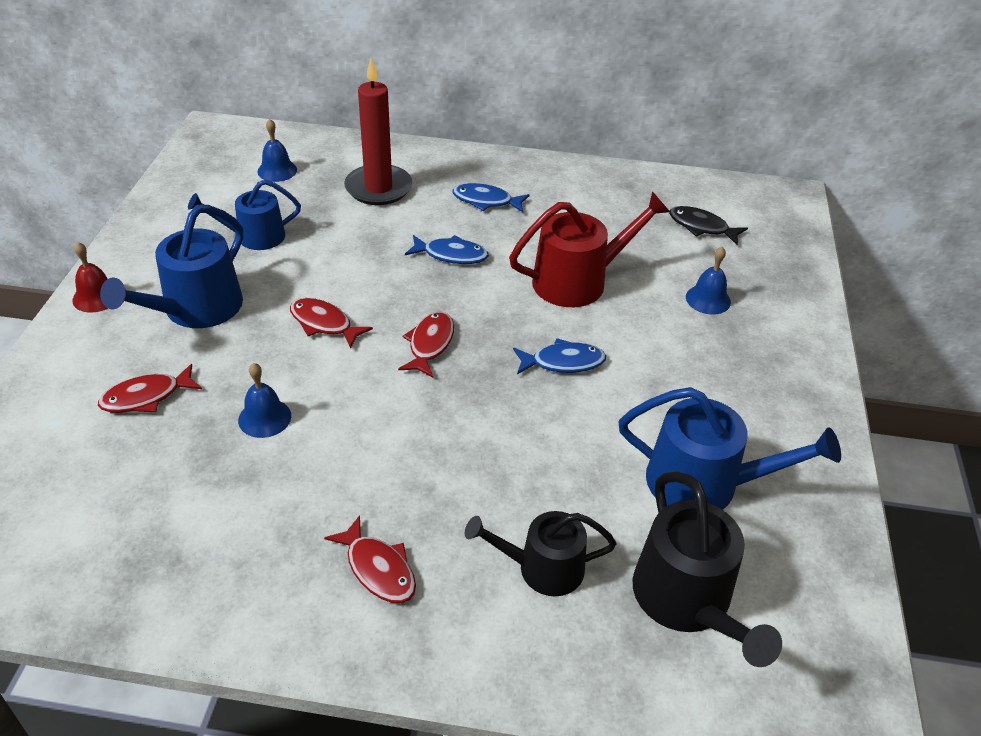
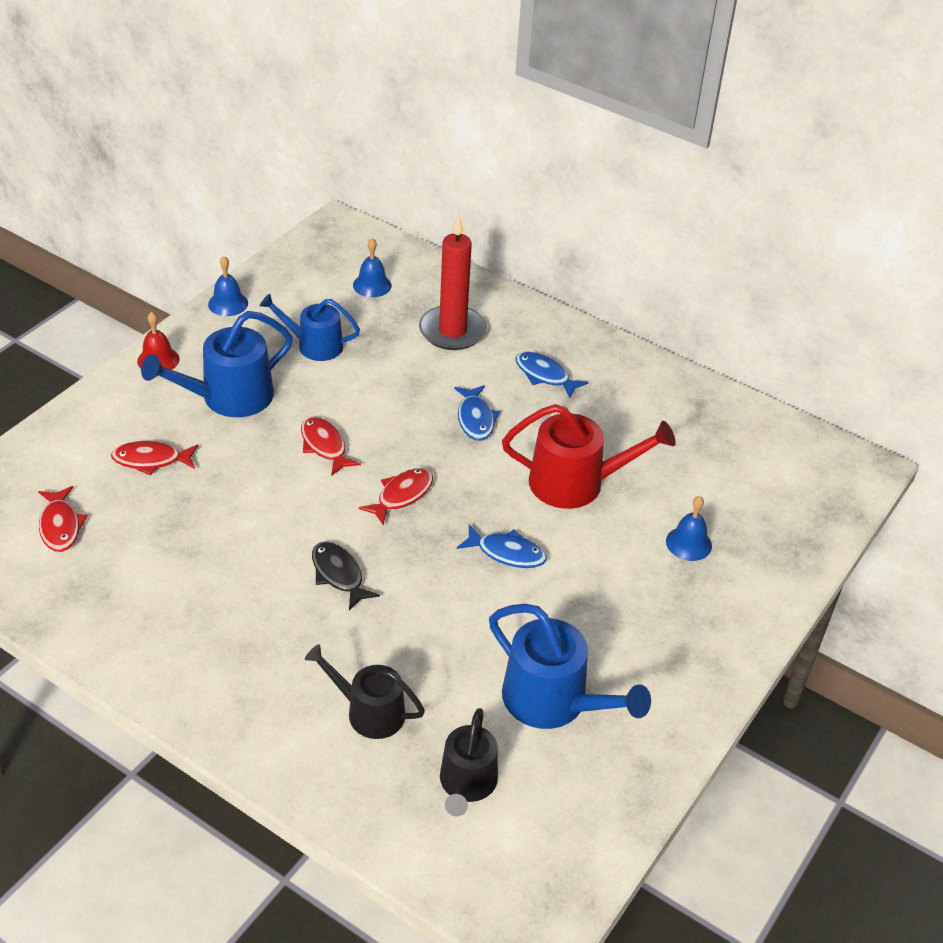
camera: 25 degrees right, 0 degrees up
blue bell [238,363,291,438] -> blue bell moved to [208,256,248,316]
red fish [324,515,416,603] -> red fish moved to [38,486,88,552]
blue fish [405,235,489,264] -> blue fish turned 45 degrees clockwise [454,385,500,441]
black watering can [633,472,782,667] -> black watering can [440,708,498,817], size x0.66
black fish [669,206,748,245] -> black fish moved to [312,541,380,610]

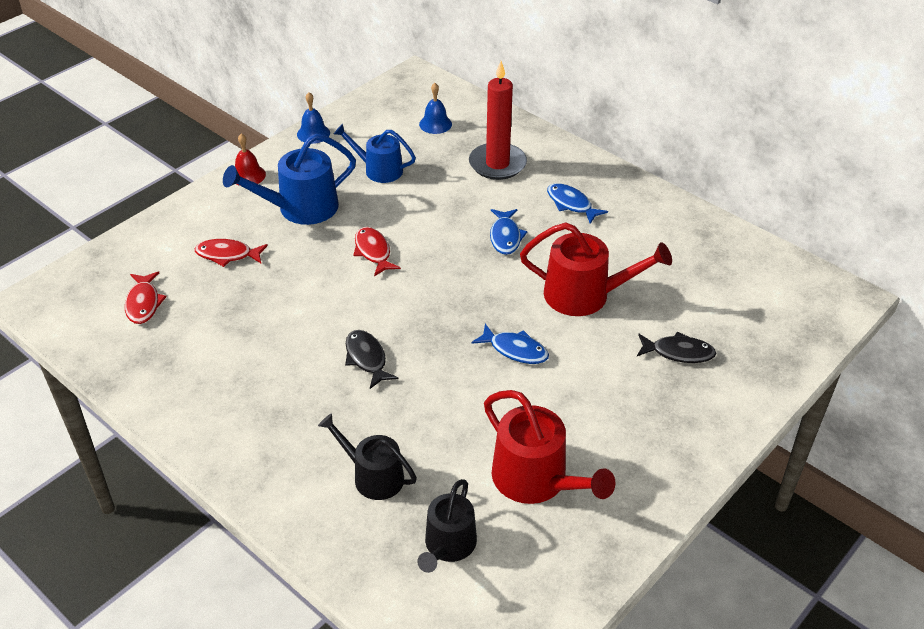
camera: 10 degrees right, 0 degrees up
red fish [359,468,433,526] -> none
blue watering can [489,604,651,729] -> red watering can [484,390,616,504]
blue bell [666,496,712,561] -> black fish [637,331,716,363]

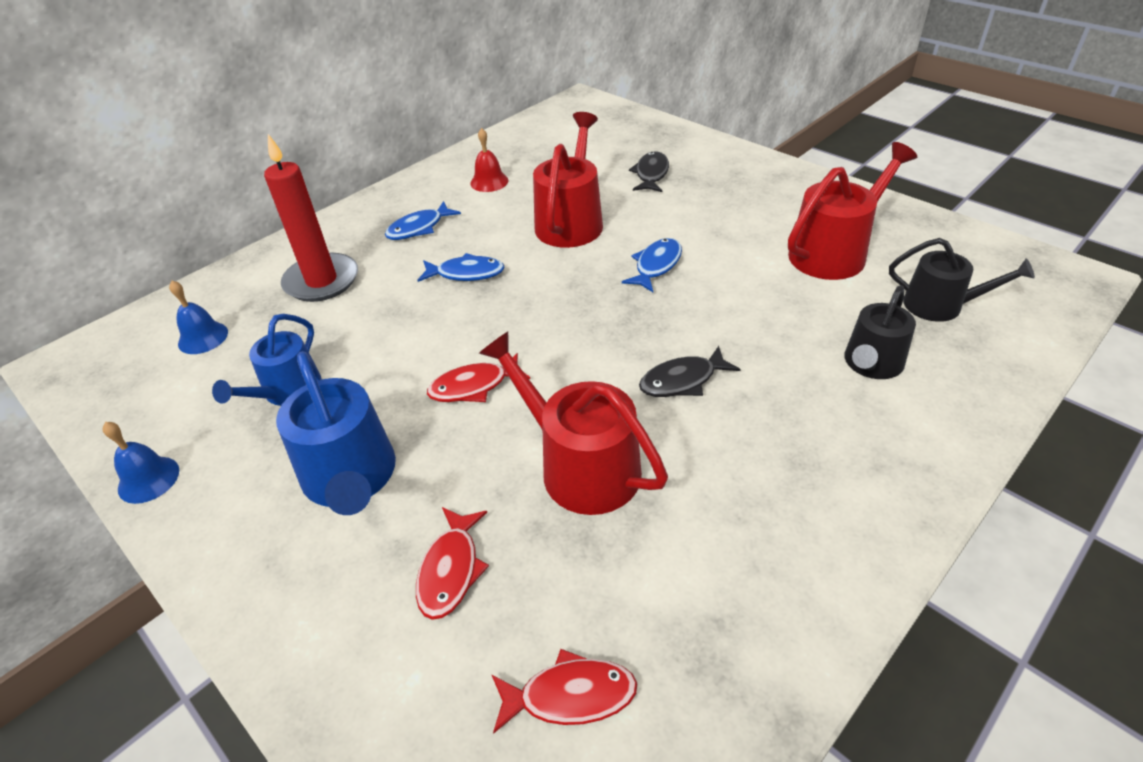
camera: 85 degrees left, 0 degrees up
red bell [235,133,266,186] -> red bell moved to [470,128,508,192]
none -> red watering can [479,331,668,515]

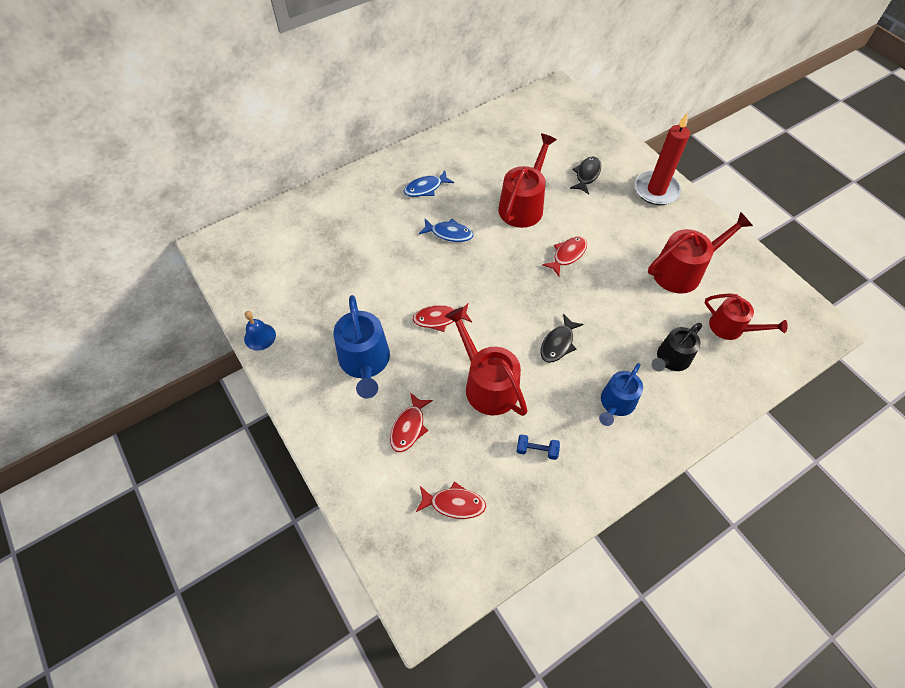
camera: 10 degrees right, 15 degrees up
blue bell [169,281,228,354] -> none
blue watering can [212,314,322,406] -> blue watering can moved to [599,363,643,426]
red candle [264,134,358,302] -> red candle moved to [635,113,690,205]
red bell [470,128,508,192] -> none
blue fish [622,238,682,292] -> red fish [542,237,587,276]
black fish [639,346,741,397] -> black fish turned 45 degrees counterclockwise [540,314,584,363]
black watering can [889,238,1035,322] -> red watering can [704,293,788,340]
none -> blue dumbbell [517,434,560,460]

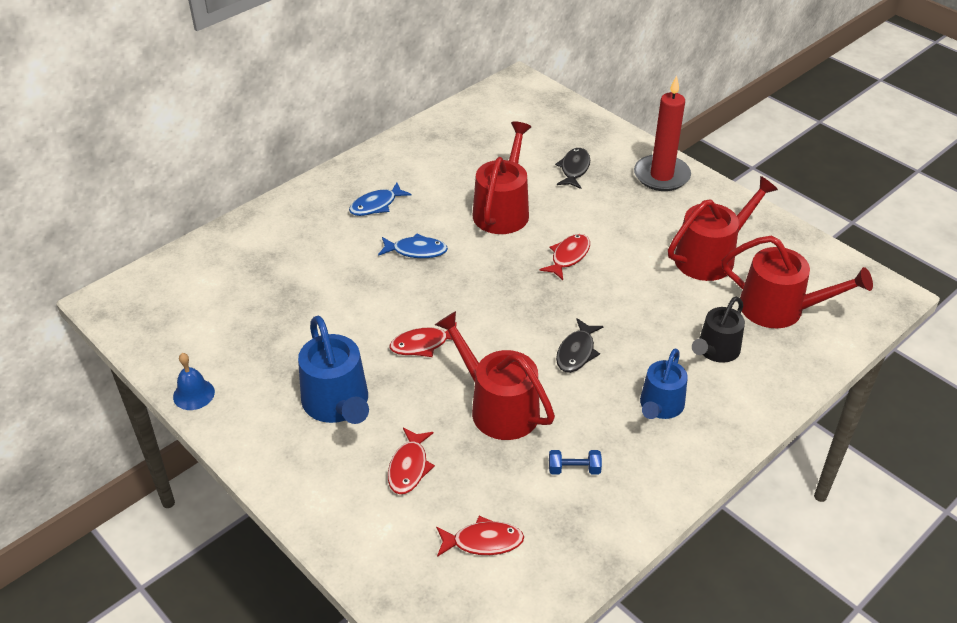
camera: 10 degrees left, 15 degrees down
red watering can [704,293,788,340] -> red watering can [722,236,873,329], size x1.51

